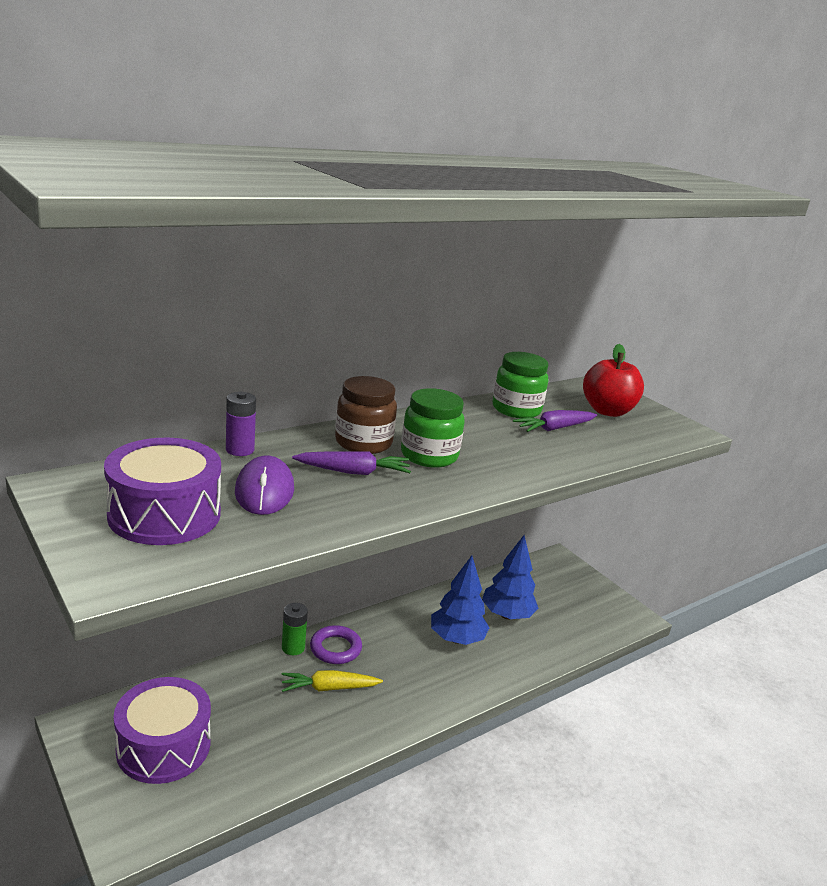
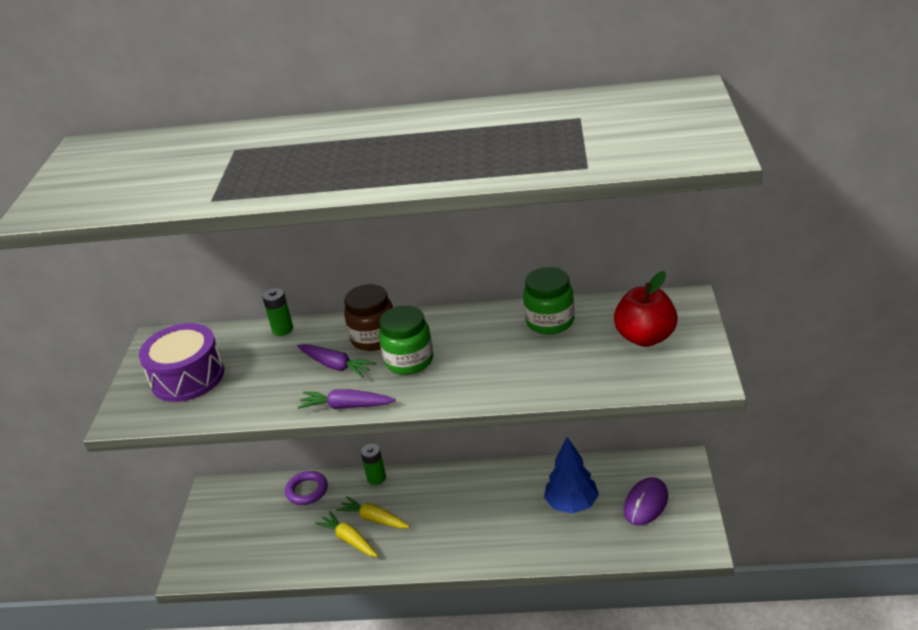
camera: 45 degrees right, 10 degrees up
purple drum [114,677,211,784] -> none
purple battery [226,392,256,456] -> green battery [262,288,293,336]
purple mouse [235,455,294,515] -> purple mouse moved to [624,477,668,526]
purple ring [310,625,362,664] -> purple ring moved to [285,471,328,505]
blue tree [431,556,490,645] -> none
purple carrot [513,410,597,432] -> purple carrot moved to [298,389,396,409]
none -> yellow carrot [315,511,378,557]

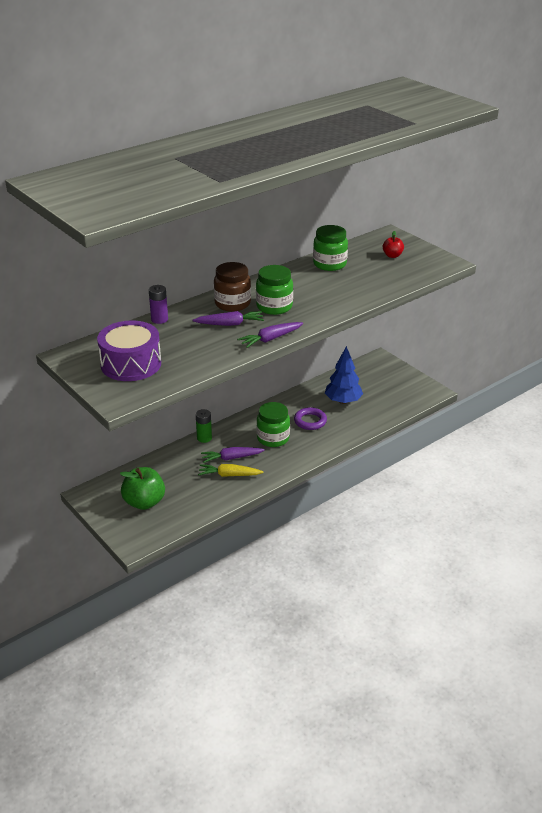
camera: 45 degrees left, 0 degrees up
green battery [262,288,293,336] -> purple battery [149,285,168,324]
purple ring [285,471,328,505] -> purple ring moved to [294,407,327,430]
yellow carrot [336,496,410,529] -> purple carrot [201,447,265,463]
red apple [614,271,678,347] -> red apple [383,231,404,258], size x0.53
purple mouse [624,477,668,526] -> none
none -> green apple [120,467,165,510]
none -> green jar [256,402,290,447]

